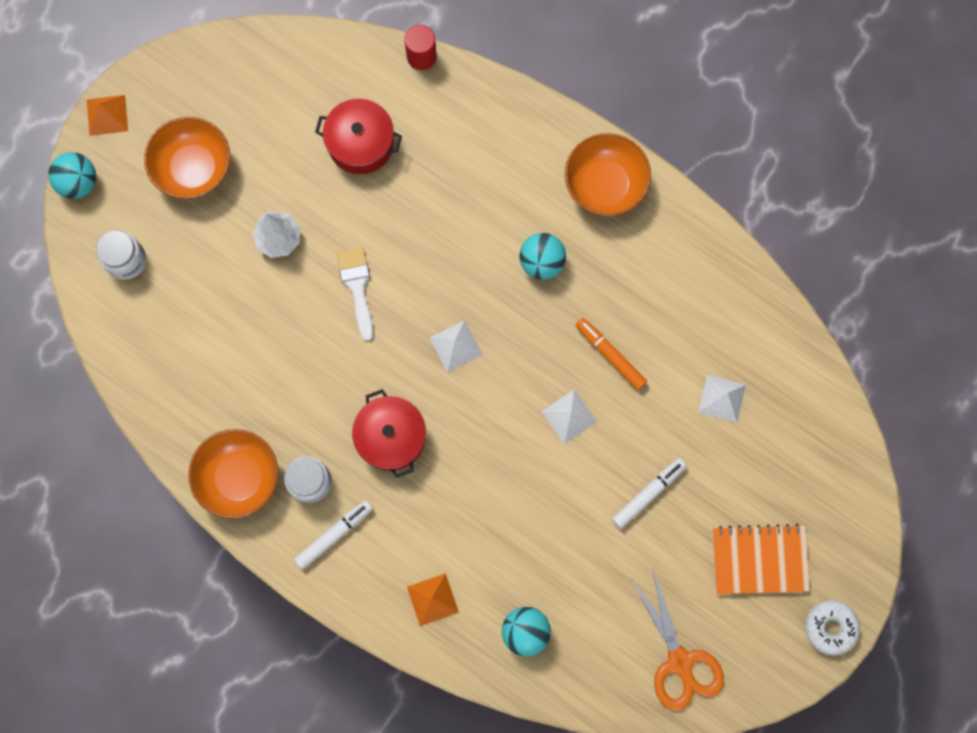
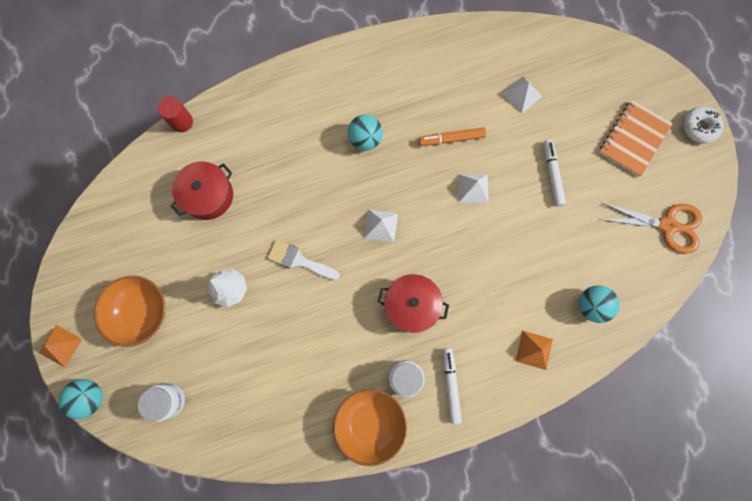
camera: 55 degrees left, 0 degrees up
orange bowl [565,133,651,216] -> none

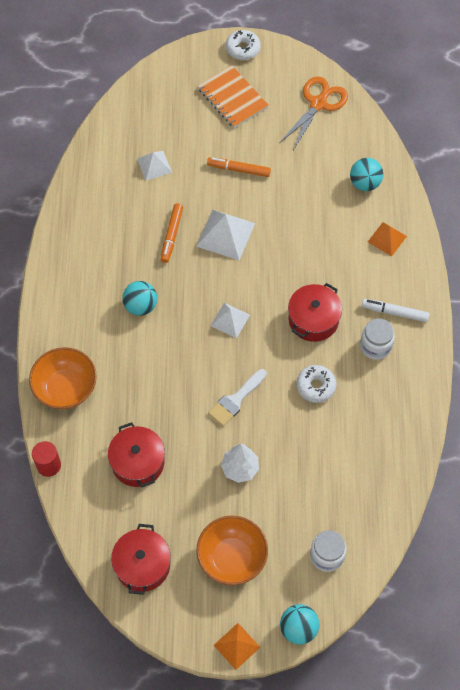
camera: 70 degrees left, 15 degrees down
orange bowl [333,389,407,466] -> orange bowl moved to [29,347,97,409]
white pyramid [458,174,489,203] -> white pyramid [196,210,255,260], size x1.60
white marker [543,140,566,206] -> orange marker [207,157,271,177]
none -> red pot [111,524,171,595]
none -> white donut [296,365,336,403]

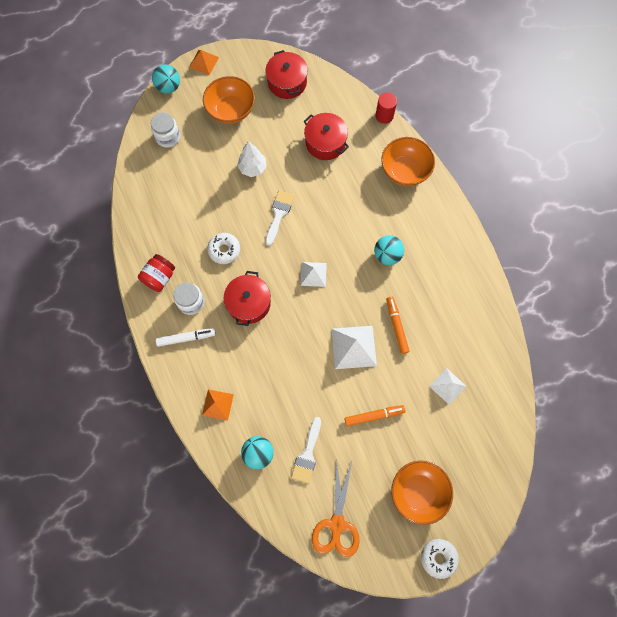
camera: 155 degrees right, 10 degrees up
orange notebook [198,66,269,128] -> orange bowl [391,460,453,525]
none -> red jar [138,254,175,292]
none -> white brush [291,417,321,484]

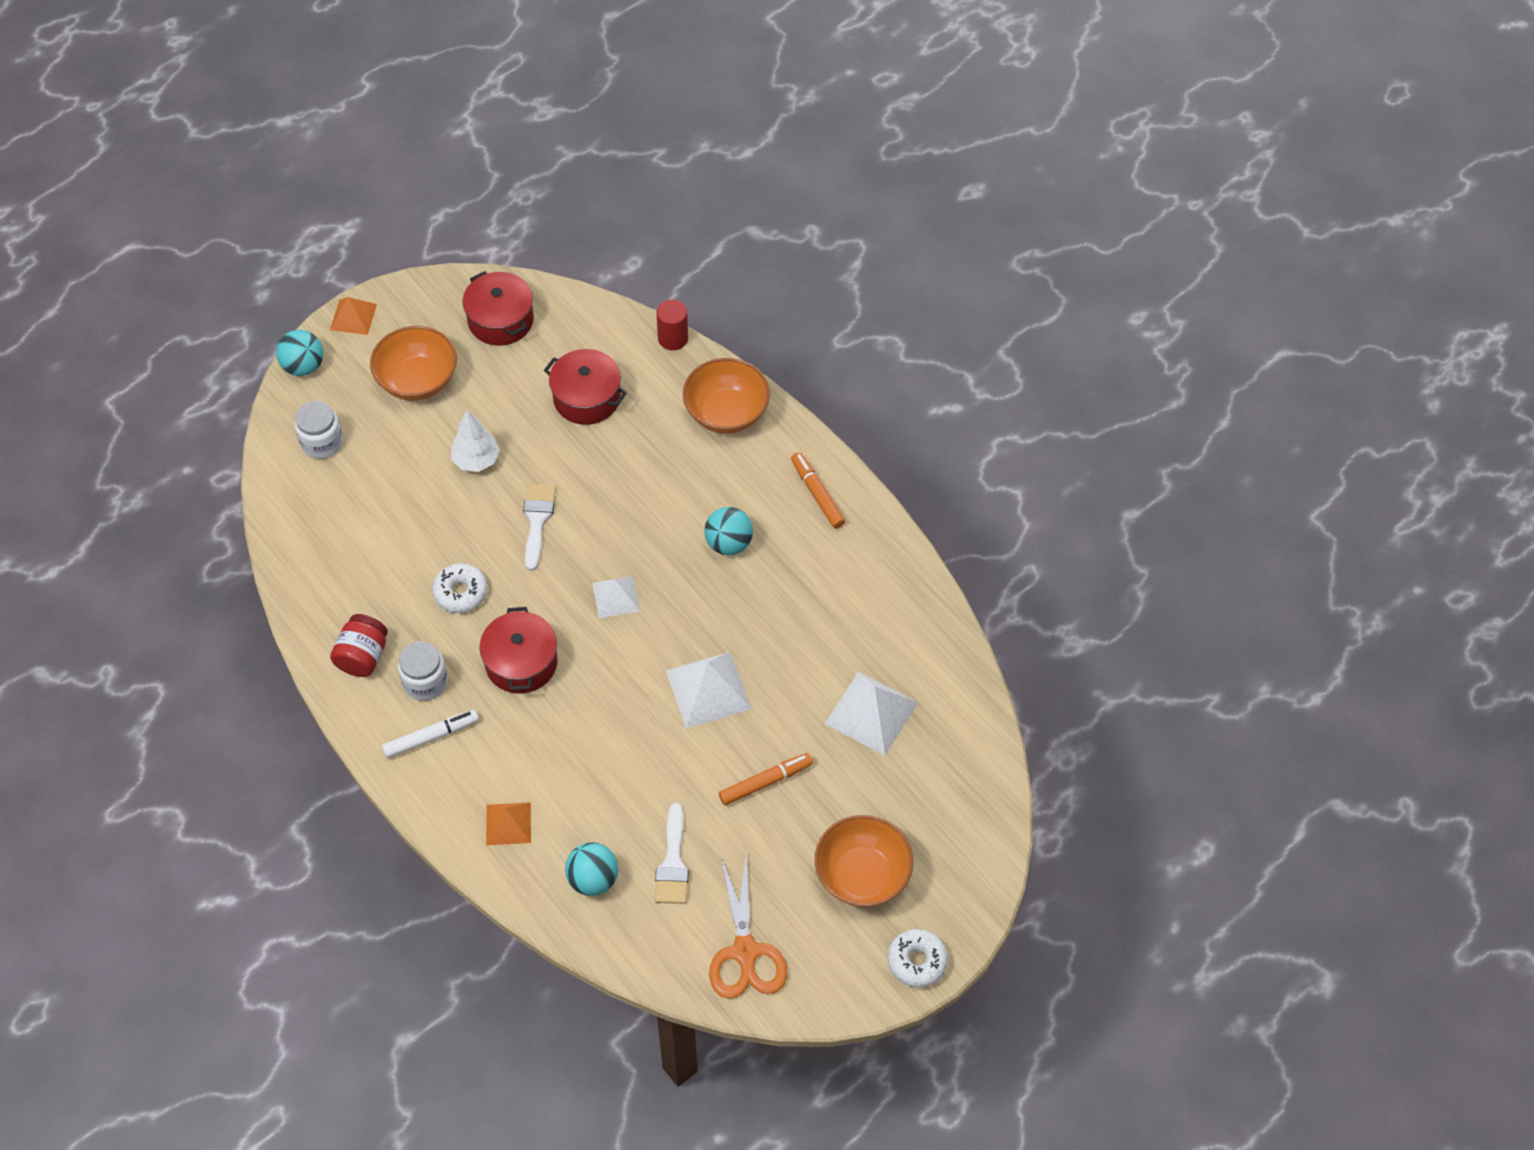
camera: 15 degrees left, 15 degrees down
orange marker [386,297,410,354] -> orange marker moved to [791,452,845,529]
white pyramid [429,368,466,405] -> white pyramid [825,671,918,755], size x1.60

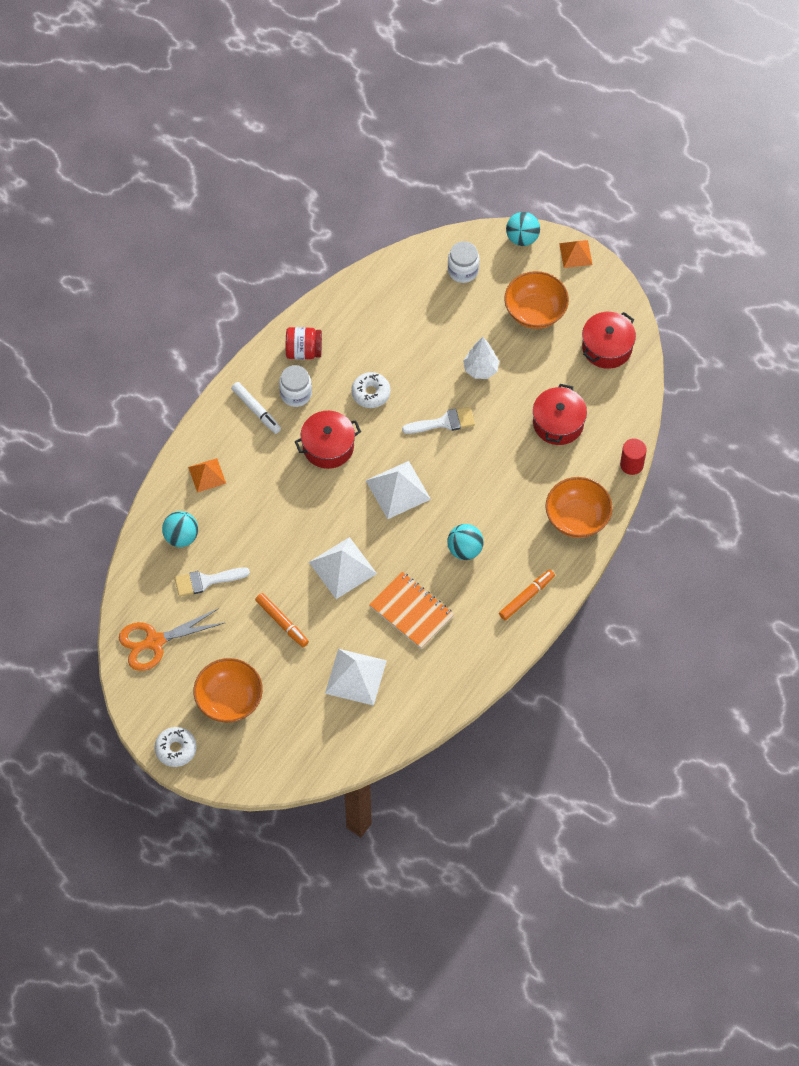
camera: 75 degrees right, 5 degrees up
white pyramid [592,576,640,618] -> white pyramid [365,461,431,519], size x1.60
none -> orange notebook [369,572,454,649]

